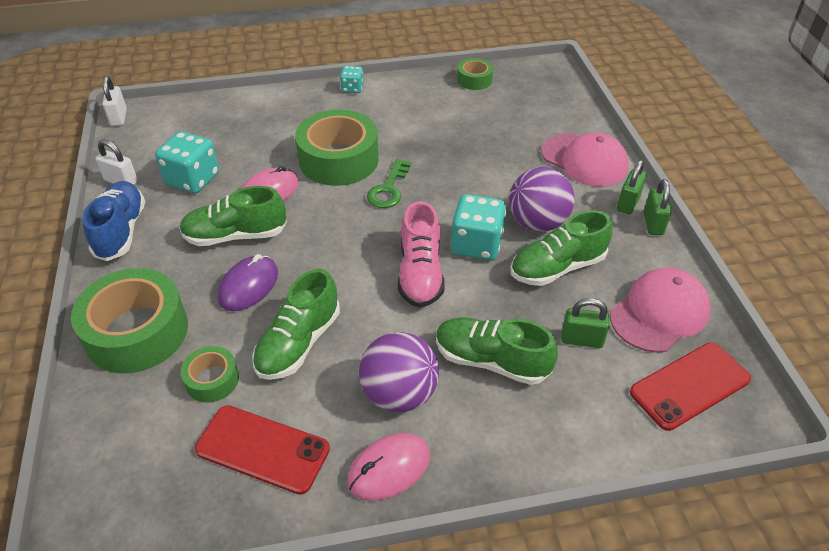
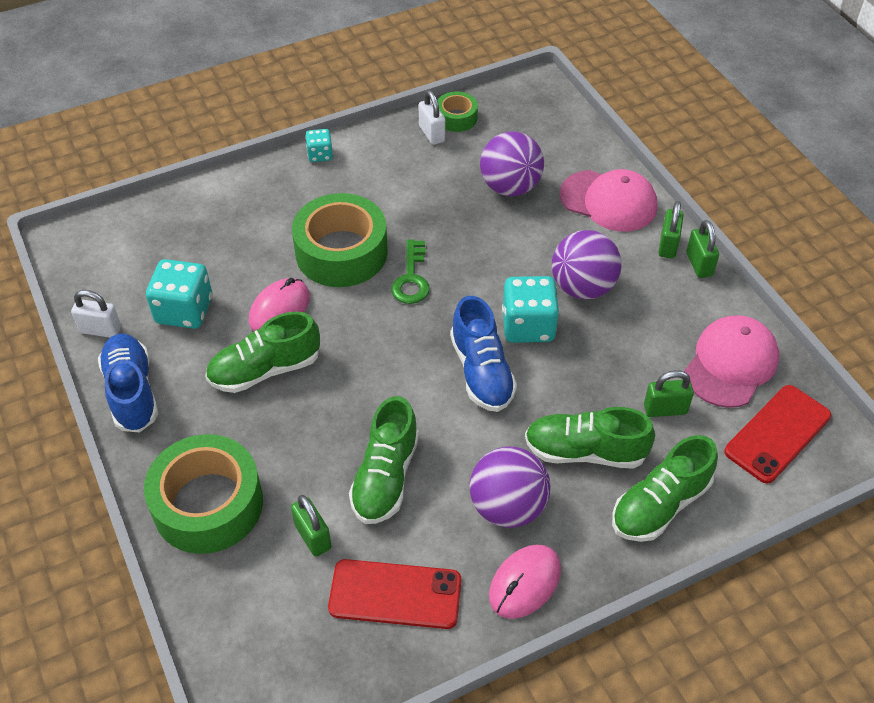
camera: 15 degrees left, 5 degrees up
white padlock [102,76,127,126] -> white padlock moved to [419,90,445,145]
green tape [180,346,239,403] -> green padlock [291,495,332,557]
purple mouse [218,254,278,311] -> none
pink shoe [398,201,444,308] -> blue shoe [450,296,517,412]
green shoe [510,210,612,286] -> green shoe moved to [612,435,718,542]
none -> purple ball [480,132,544,196]

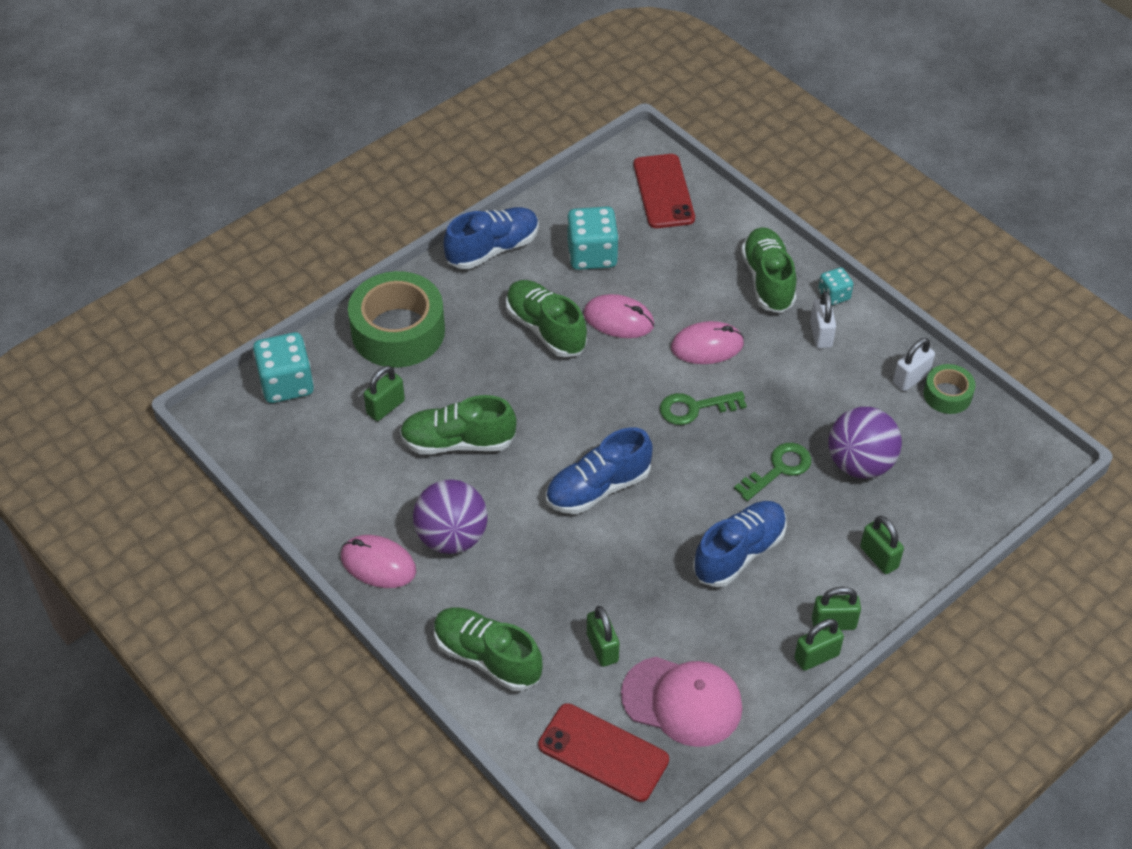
camera: 75 degrees right, 0 degrees up
white padlock [71,290,121,338] -> white padlock moved to [810,291,836,348]
green tape [292,193,388,287] -> pink mouse [671,321,744,364]
red phone [328,559,462,629] -> red phone moved to [634,154,695,228]
turquoise dice [502,276,559,343] -> turquoise dice moved to [253,332,314,403]
green shoe [525,407,655,469] -> green shoe moved to [741,227,796,313]
purple ball [552,230,621,299] -> blue shoe [693,501,787,587]
pink cap [560,169,657,232] -> green padlock [860,516,904,574]
none -> green key [734,443,811,501]

